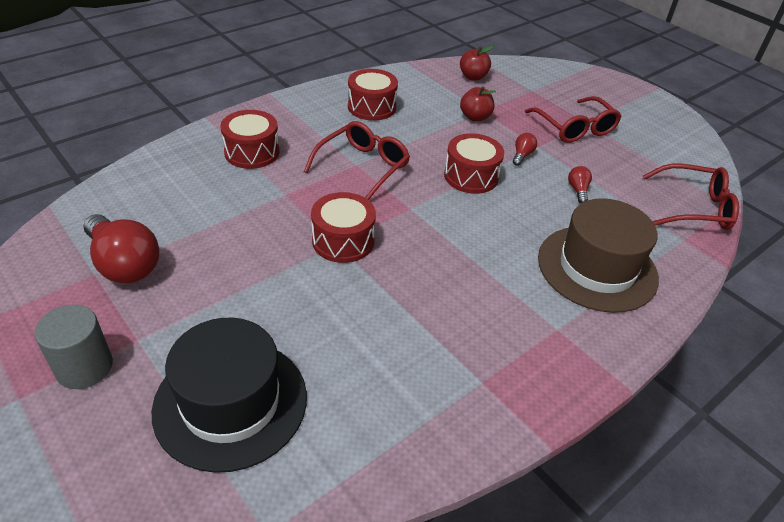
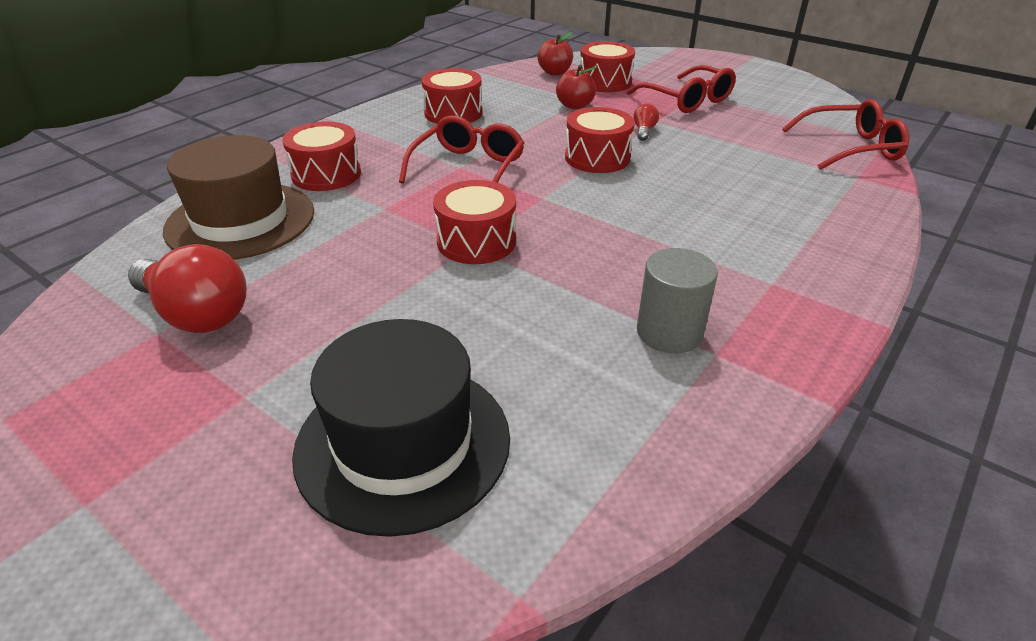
camera: 10 degrees left, 5 degrees down
grey cylinder [34,305,113,389] -> grey cylinder moved to [637,248,718,353]
brown hat [538,199,659,313] -> brown hat moved to [163,135,314,260]
red light bulb [568,166,592,203] -> none
none -> red drum [580,41,635,92]

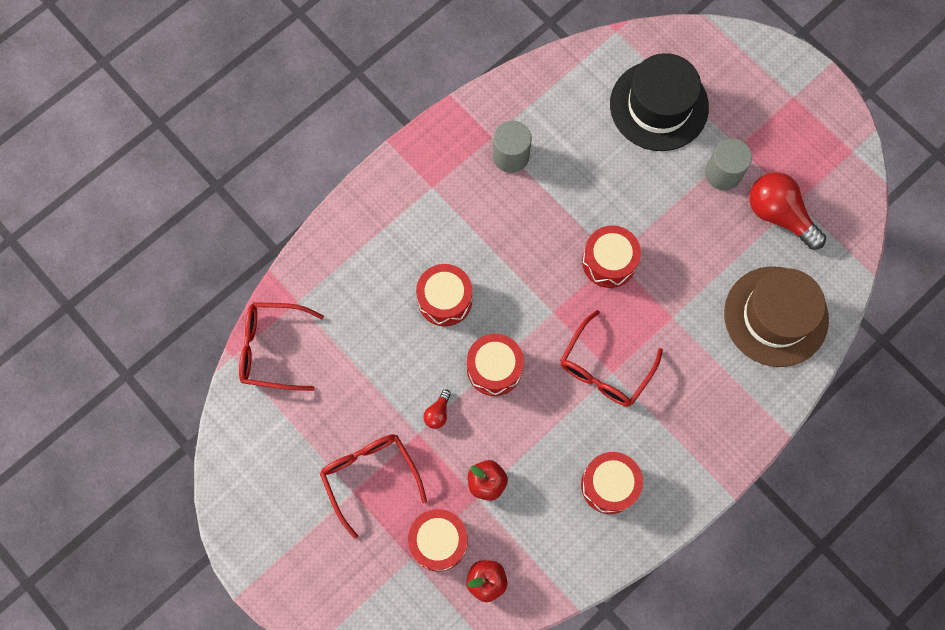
camera: 170 degrees left, 35 degrees up
red drum [283,121,361,191] -> red drum moved to [416,264,472,326]
none -> grey cylinder [705,138,752,190]

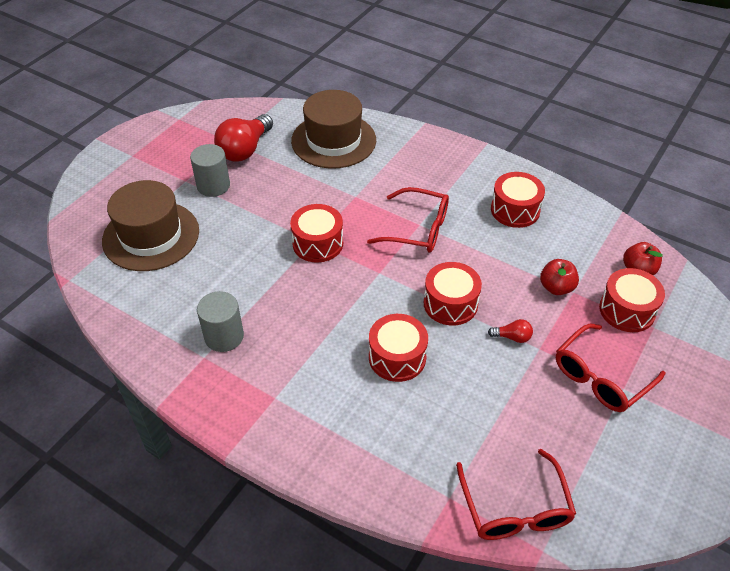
camera: 105 degrees left, 25 degrees down
black hat [610,53,709,151] -> brown hat [102,180,199,271]

